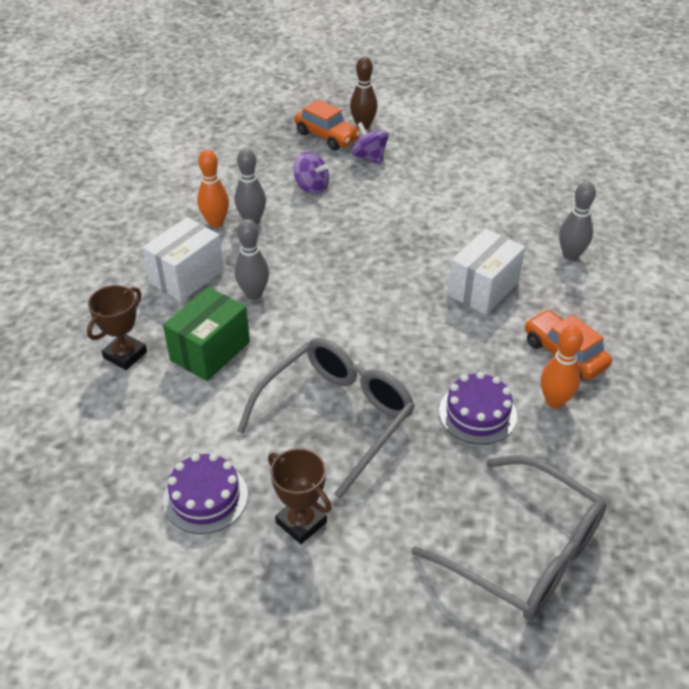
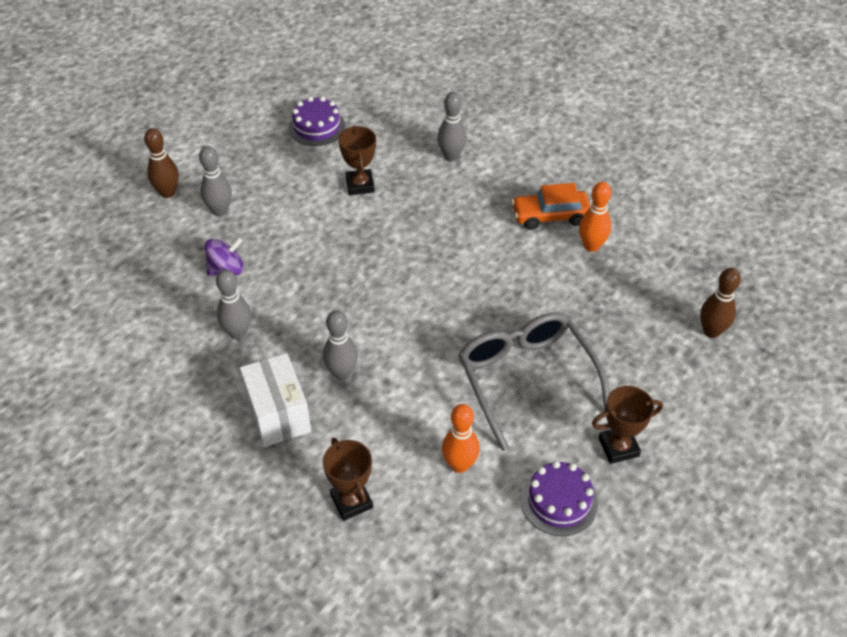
camera: 60 degrees left, 5 degrees up
green box [163,287,250,381] -> none
orange bowling pin [197,150,229,227] -> orange bowling pin moved to [442,404,480,473]
orange car [295,99,361,150] -> none
purple spinning top [351,122,389,165] -> grey bowling pin [199,146,232,216]
grey glasses [412,455,607,620] -> brown bowling pin [700,268,741,338]
purple cake [439,372,517,444] -> purple cake moved to [289,96,346,146]
white box [447,229,525,315] -> none
none -> brown trophy [338,126,376,195]

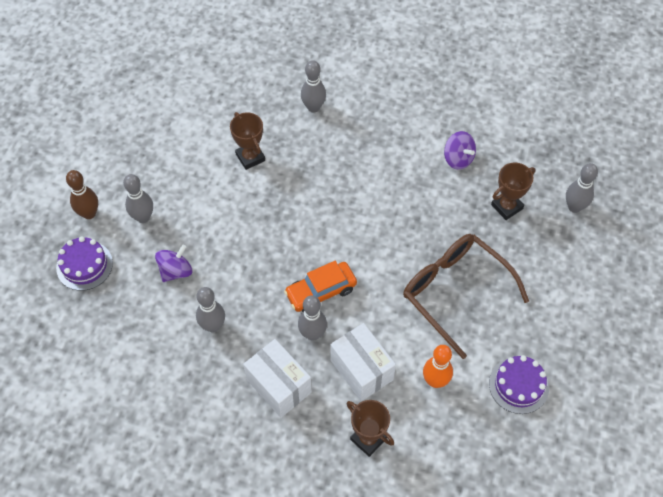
camera: 20 degrees left, 10 degrees up
purple cake [289,96,346,146] -> purple cake moved to [56,236,113,291]
grey glasses [458,313,610,451] -> brown glasses [403,234,529,359]
orange car [512,183,590,230] -> orange car moved to [284,261,357,312]
orange bowling pin [579,182,611,252] -> purple spinning top [444,131,476,170]
brown trophy [592,386,663,464] -> brown trophy moved to [491,162,535,220]
brown bowling pin [700,268,741,338] -> grey bowling pin [566,163,598,213]
none -> white box [330,323,396,401]

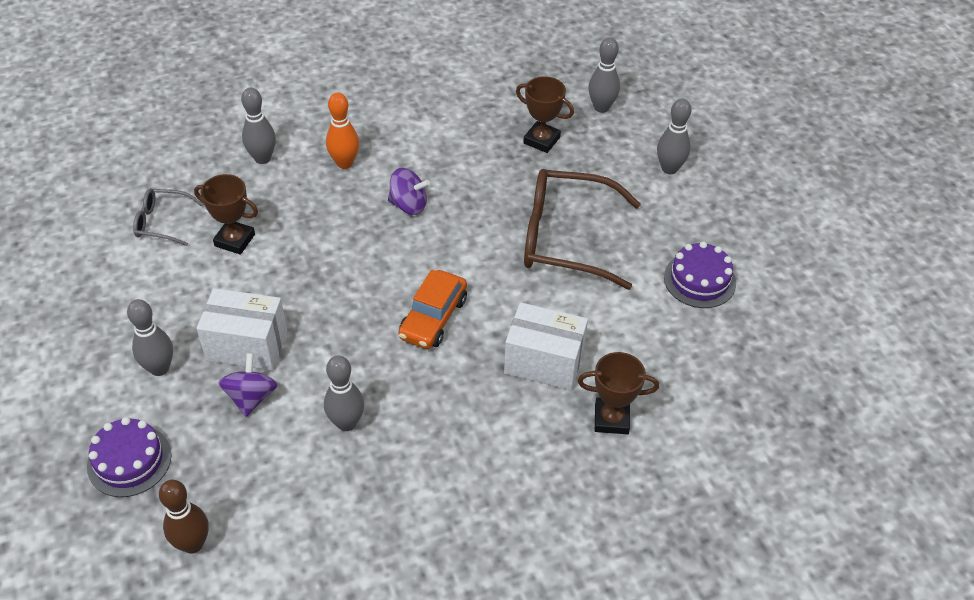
camera: 40 degrees left, 10 degrees down
brown bowling pin [66,170,98,219] -> brown bowling pin moved to [159,480,209,554]
white box [243,339,312,418] -> white box moved to [196,288,287,370]
grey bowling pin [298,295,327,341] -> grey bowling pin moved to [657,99,691,174]
orange bowling pin [423,345,453,388] -> orange bowling pin moved to [326,93,359,169]
purple spinning top [444,131,476,170] -> purple spinning top moved to [388,168,430,215]
brown trophy [491,162,535,220] -> brown trophy turned 75 degrees counterclockwise [516,76,574,153]
none -> grey glasses [133,188,203,246]

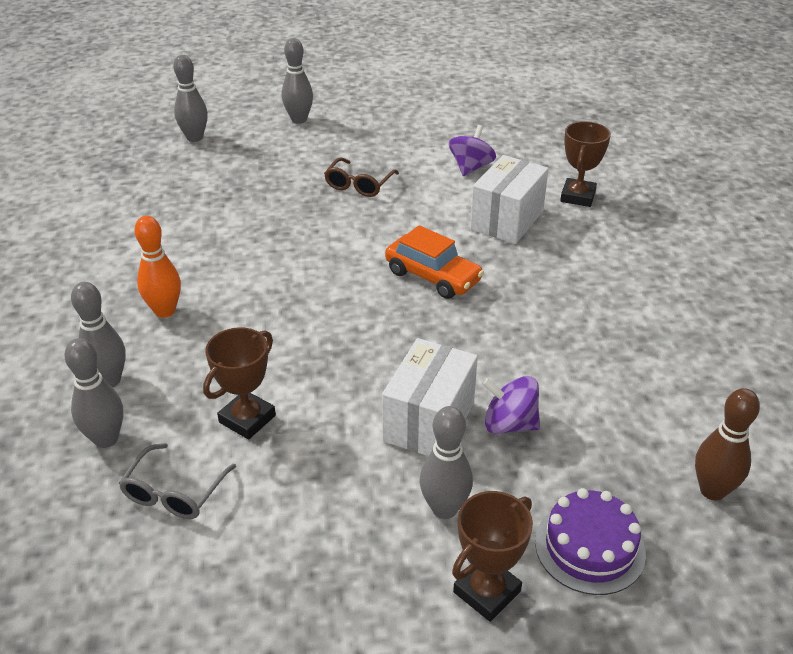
camera: 75 degrees left, 10 degrees down
grey bowling pin [324,355,364,431] -> grey bowling pin moved to [64,338,123,448]
purple spinning top [388,168,430,215] -> purple spinning top moved to [449,125,496,176]
brown trophy [516,76,574,153] -> brown trophy moved to [452,491,533,622]
brown glasses [524,169,641,290] -> brown glasses [324,157,399,197], size x0.50
purple cake [664,241,736,308] -> none

